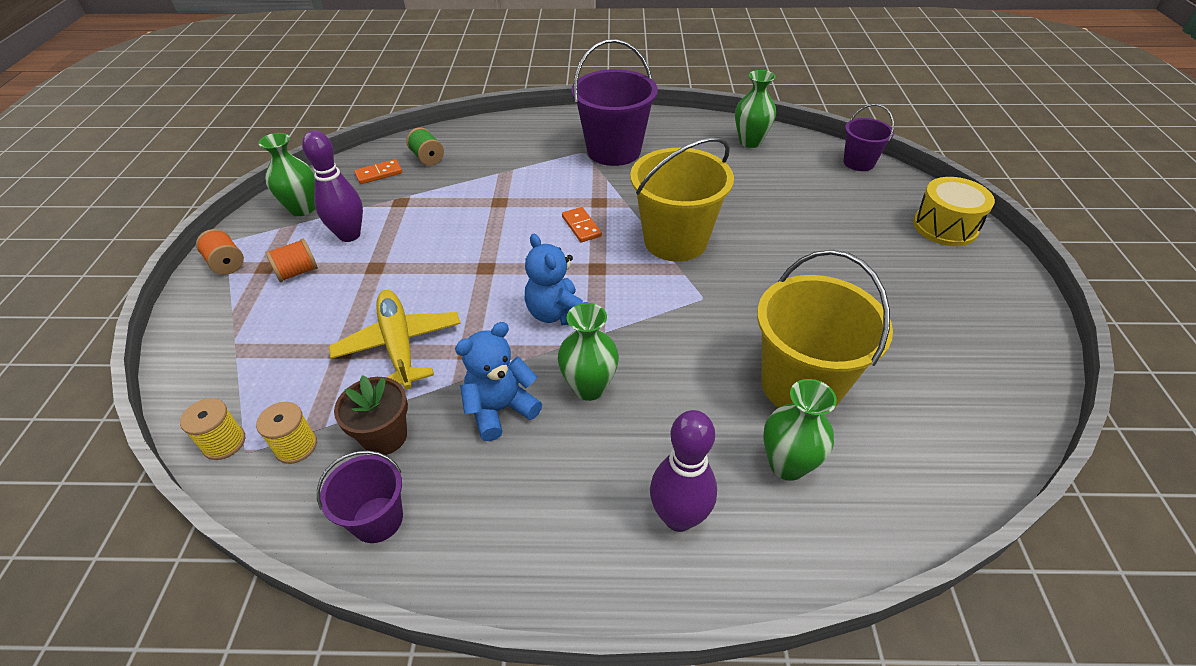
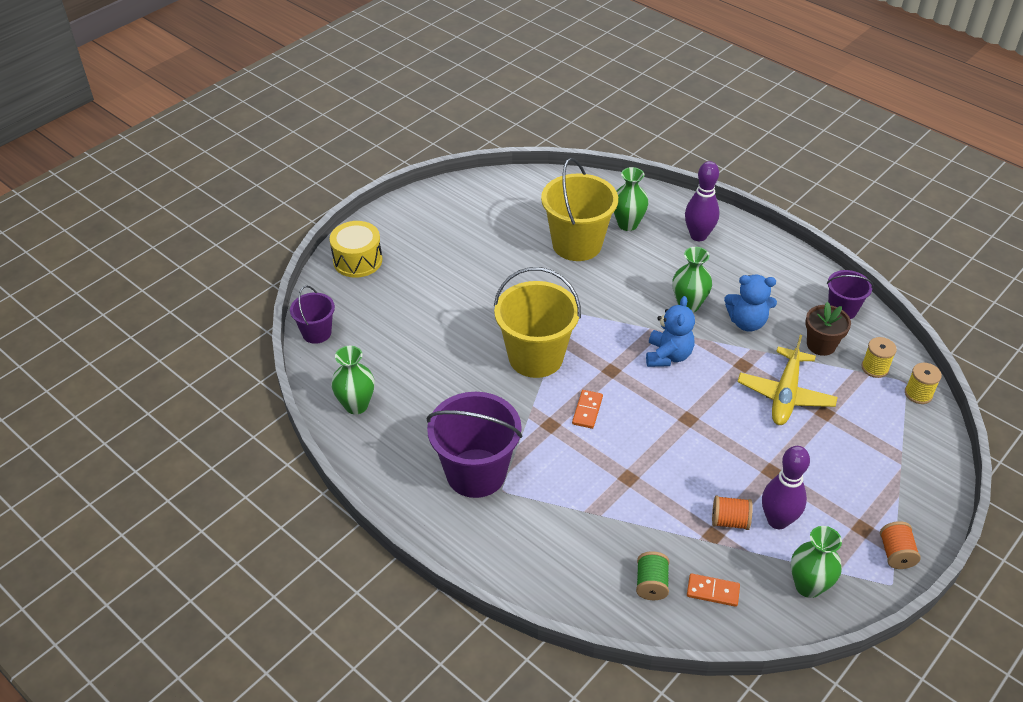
camera: 140 degrees left, 0 degrees up
orange spool [265,239,318,282] -> orange spool moved to [712,496,753,530]

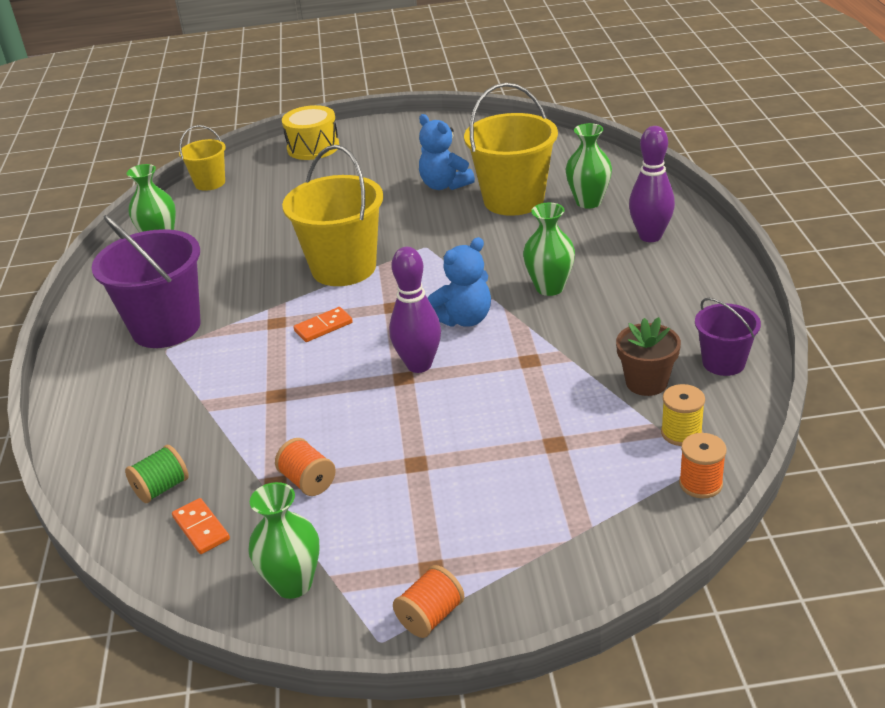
camera: 45 degrees right, 10 degrees down
purple bucket [290,286,335,344] -> yellow bucket [179,125,226,191]
blue teddy bear [724,275,777,332] -> blue teddy bear moved to [419,114,475,190]
yellow plane [738,335,838,425] -> none
purple bowling pin [762,446,810,529] -> purple bowling pin moved to [389,247,441,373]
yellow spool [905,363,942,404] -> orange spool [679,433,727,499]

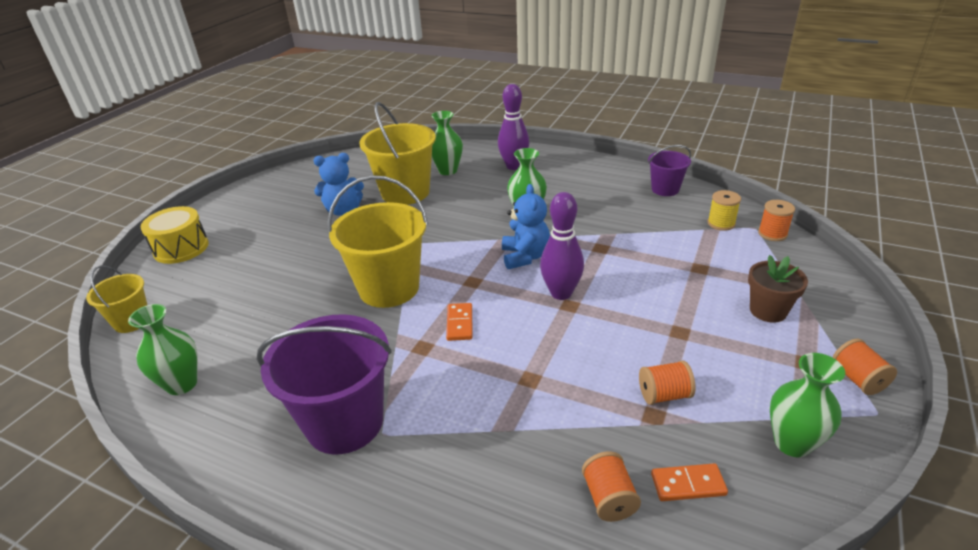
camera: 60 degrees left, 0 degrees up
green spool [125,445,189,503] -> orange spool [582,451,641,522]
brown flower pot [616,317,681,396] -> brown flower pot moved to [748,255,808,323]

